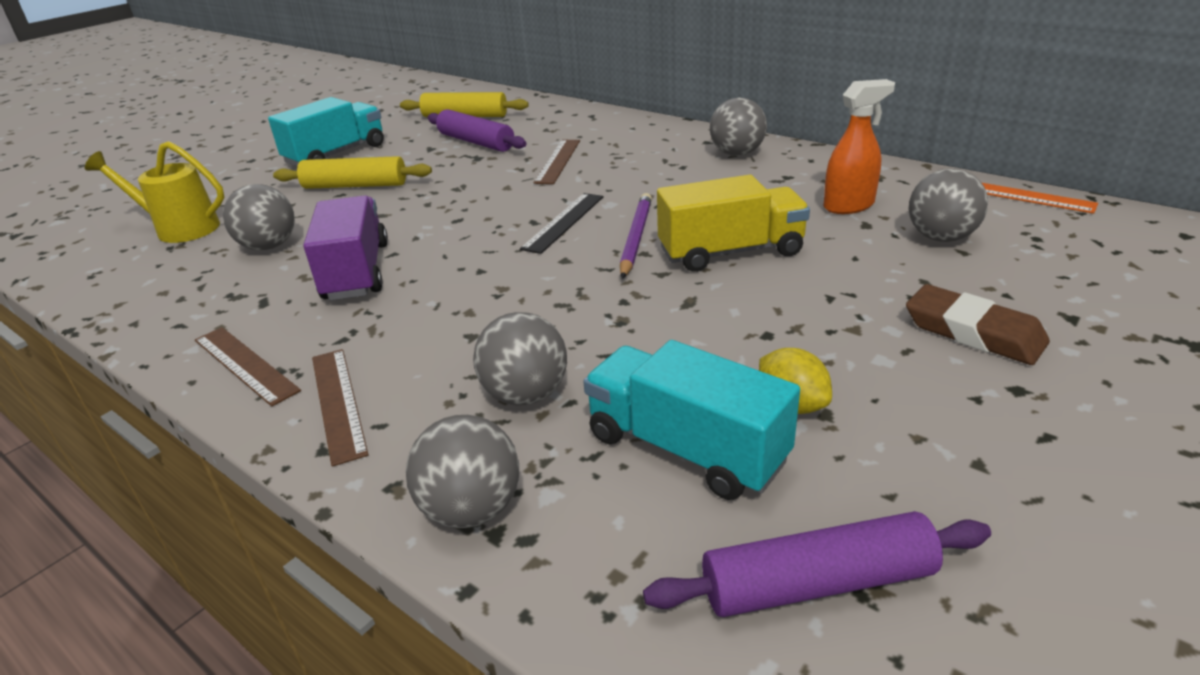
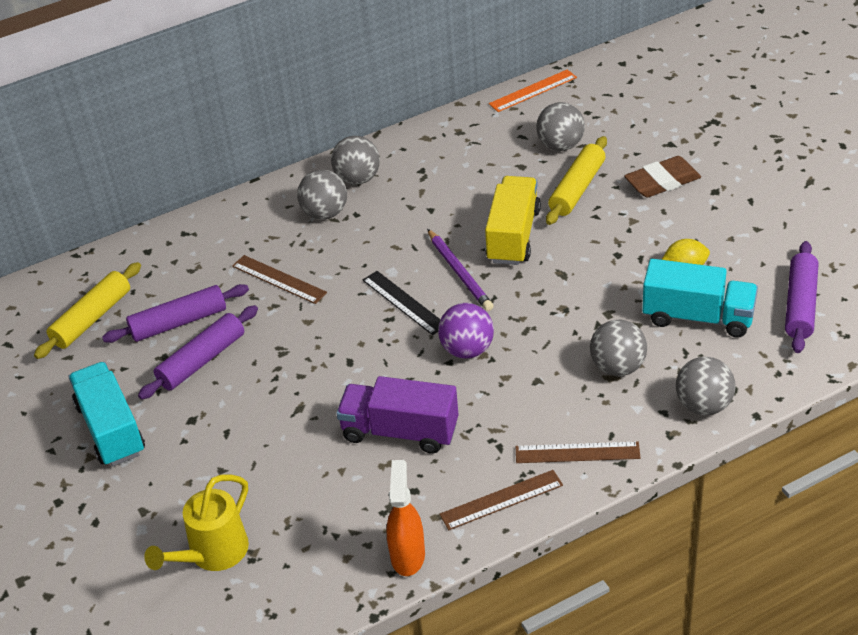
camera: 65 degrees left, 10 degrees up
grey ball [223,184,295,251] -> grey ball moved to [297,169,347,220]
yellow rolling pin [273,156,432,189] -> yellow rolling pin moved to [546,136,607,225]
turquoise truck [583,340,800,500] -> turquoise truck turned 135 degrees counterclockwise [642,259,758,337]
purple pencil [620,193,652,279] -> purple pencil turned 150 degrees counterclockwise [427,229,493,311]
orange spray bottle [824,79,895,214] -> orange spray bottle moved to [386,460,425,576]
none -> purple rolling pin [138,305,258,400]
none -> purple ball [438,303,494,359]

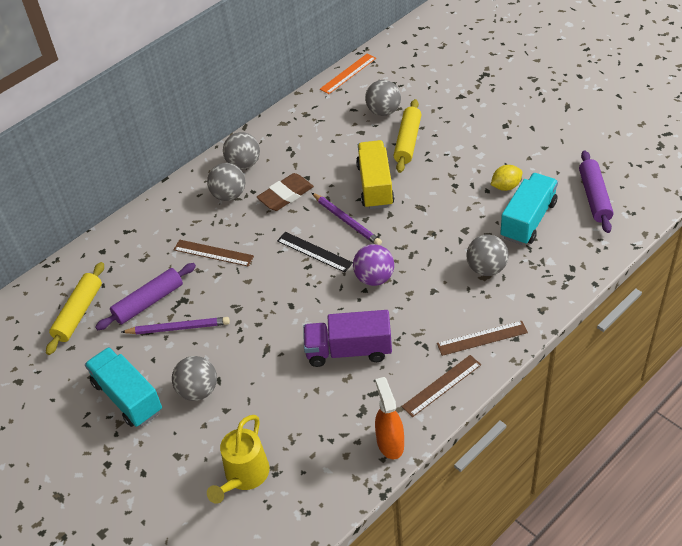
camera: 15 degrees left, 5 degrees up
purple rolling pin [138,305,258,400] -> purple pencil [122,317,230,334]
brown eraser [624,156,701,198] -> brown eraser moved to [256,173,314,211]
turquoise truck [642,259,758,337] -> turquoise truck turned 60 degrees counterclockwise [500,173,558,245]
grey ball [676,357,735,415] -> grey ball moved to [172,356,217,401]

